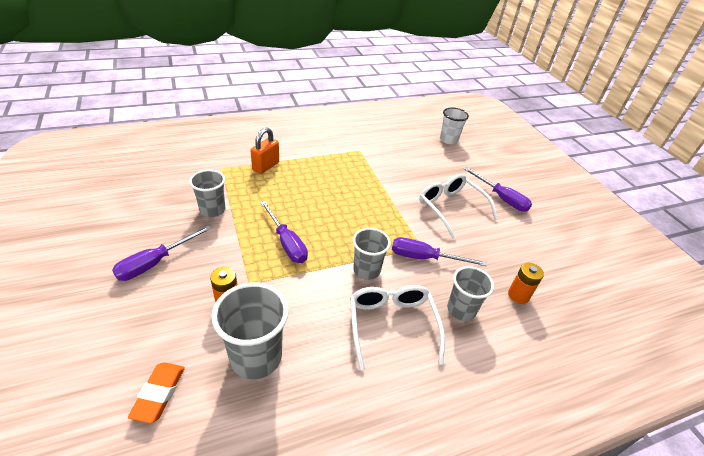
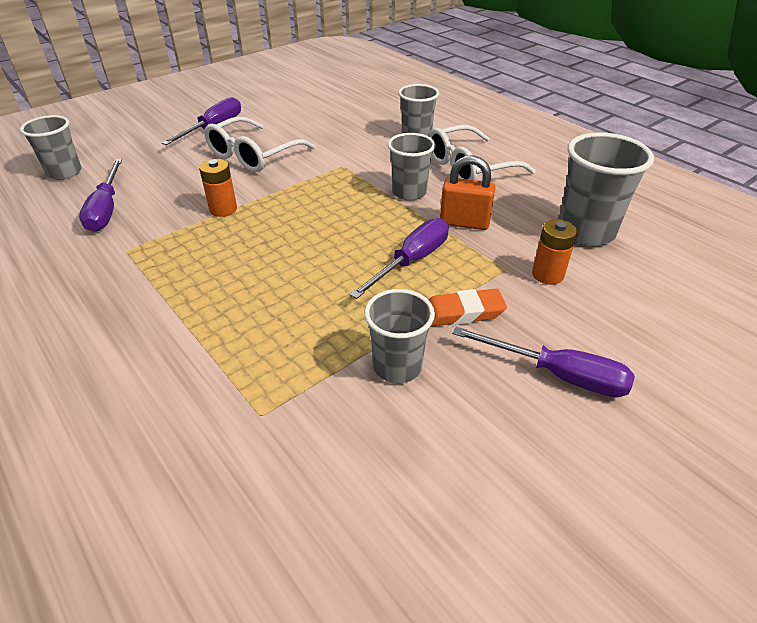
camera: 105 degrees left, 0 degrees up
orange eraser [128,362,185,423] -> orange eraser moved to [429,289,507,327]
orange padlock [250,127,279,174] -> orange padlock moved to [440,155,495,230]
purple screwdriver [392,237,487,266] -> purple screwdriver moved to [79,159,122,232]
white cup [440,107,469,144] -> grey cup [20,115,82,180]
orange battery [508,263,544,304] -> orange battery moved to [199,159,237,217]

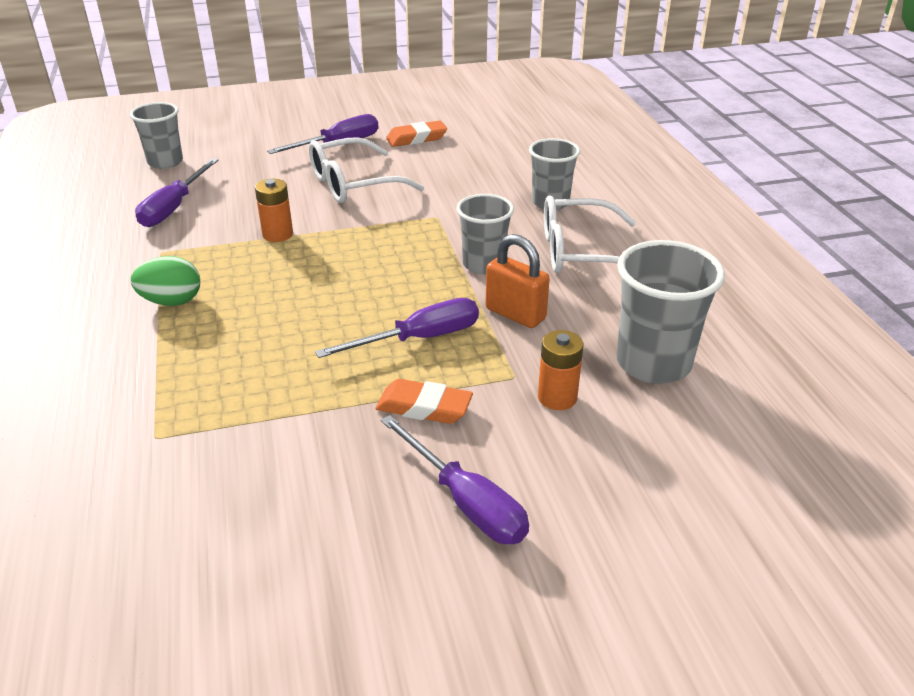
camera: 25 degrees right, 5 degrees down
grey cup [364,289,435,383] -> none
none -> green egg [131,256,200,306]
none -> orange eraser [386,121,447,147]

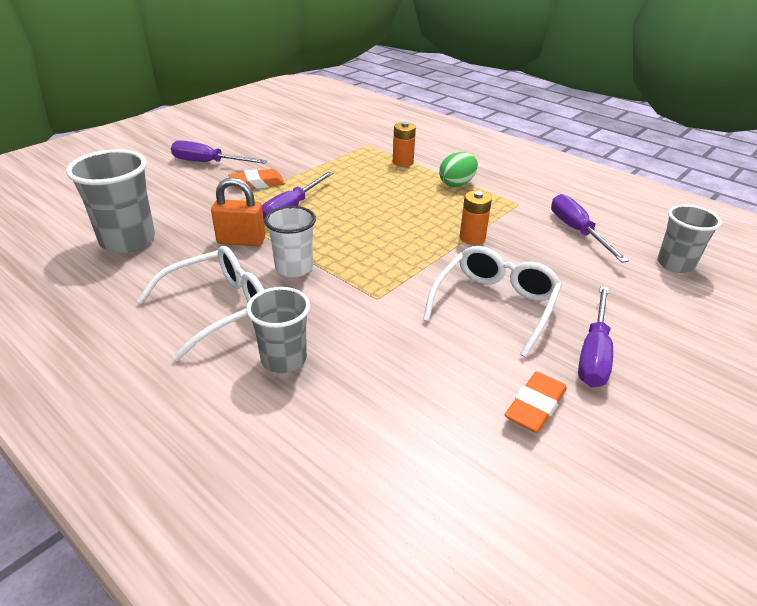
camera: 145 degrees right, 0 degrees up
grey cup [456,194,514,274] -> white cup [264,206,316,277]
orange battery [538,330,584,410] -> orange battery moved to [393,122,416,167]

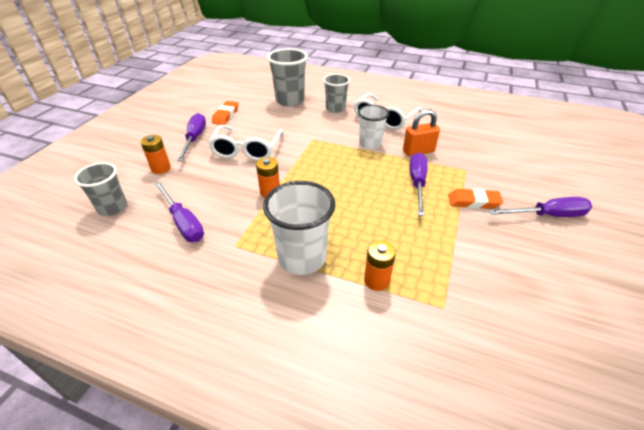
camera: 160 degrees right, 5 degrees up
grey cup [66,149,155,253] -> grey cup moved to [267,48,308,106]
orange eraser [228,169,285,190] -> orange eraser turned 45 degrees clockwise [448,188,503,209]
green egg [439,152,478,187] -> white cup [263,181,335,275]
none -> orange battery [141,135,171,174]

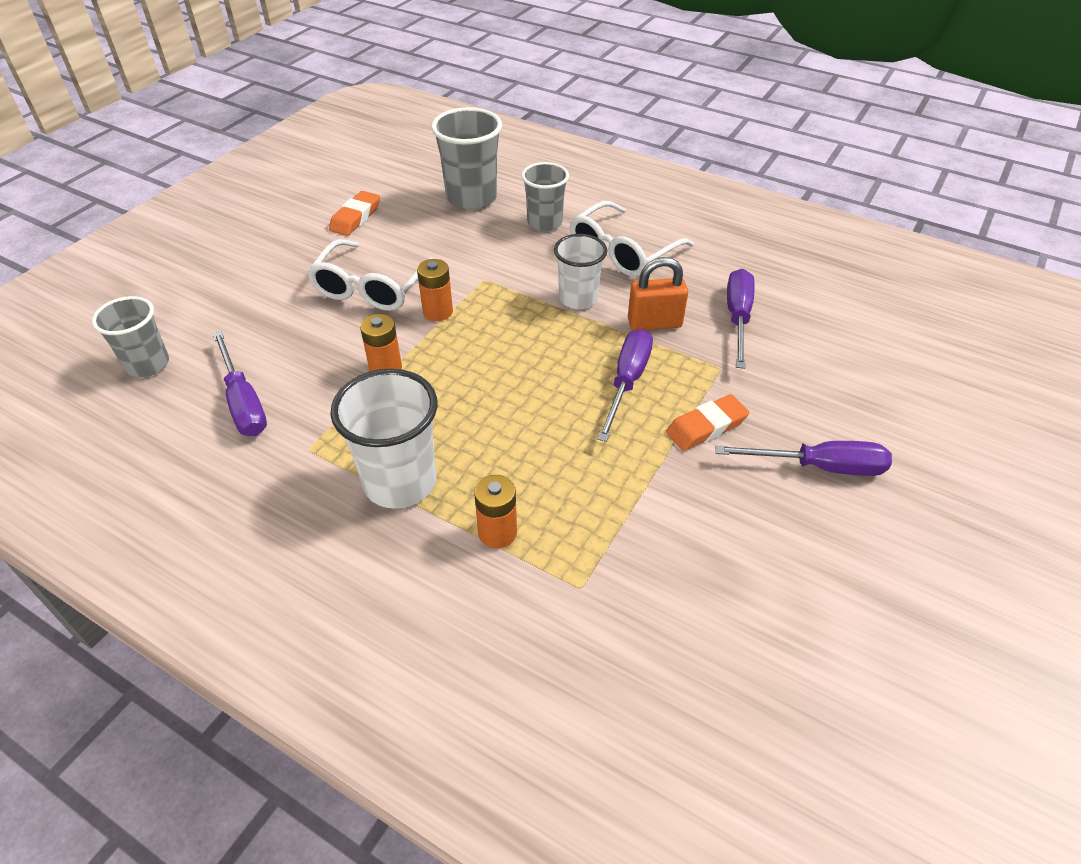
camera: 10 degrees right, 5 degrees up
orange battery [141,135,171,174] -> orange battery moved to [417,259,453,321]
purple screwdriver [177,113,206,161] -> purple screwdriver moved to [727,269,755,369]
orange eraser [448,188,503,209] -> orange eraser turned 45 degrees counterclockwise [666,394,749,451]

